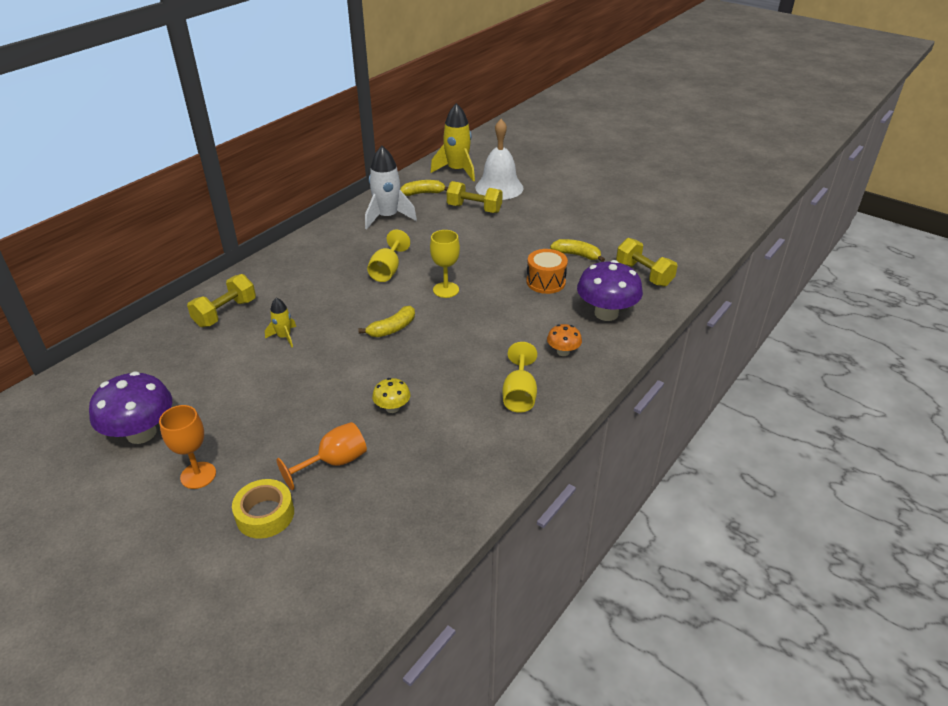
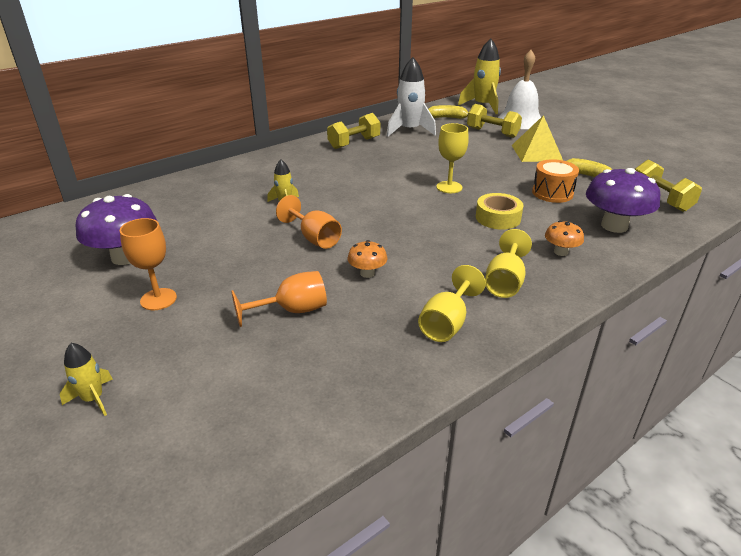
camera: 15 degrees right, 5 degrees down
yellow dumbbell [187,274,256,327] -> yellow dumbbell moved to [327,113,380,149]
yellow tape [232,479,294,539] -> yellow tape moved to [476,193,524,230]
yellow banana [358,306,415,337] -> none
yellow goblet [367,229,410,282] -> yellow goblet moved to [418,265,486,342]
yellow mushroom [372,378,410,413] -> orange mushroom [348,240,387,278]
none -> yellow rocket [60,343,113,416]
none -> orange goblet [276,195,342,249]
none -> yellow pyramid [512,115,563,162]

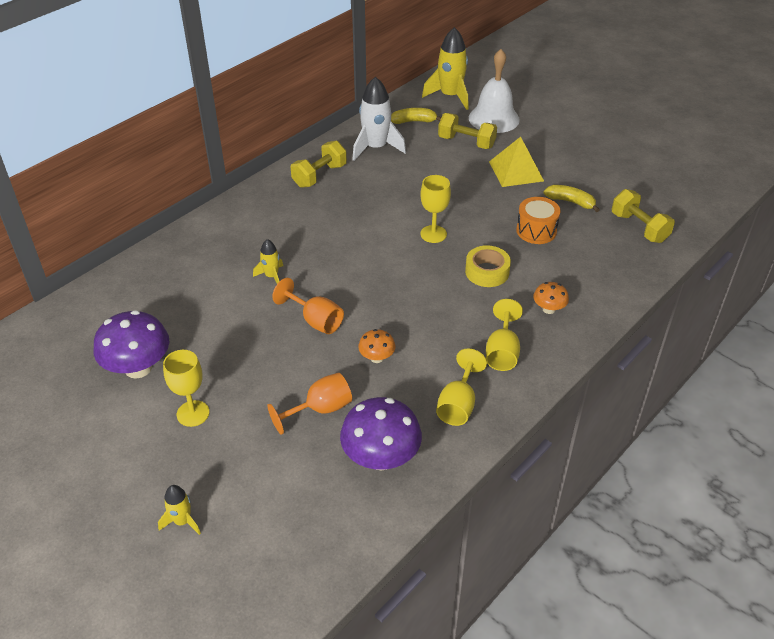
camera: 10 degrees left, 10 degrees up
orange goblet [120,218,177,310] -> yellow goblet [163,350,209,427]
purple mushroom [586,168,660,233] -> purple mushroom moved to [340,397,422,470]

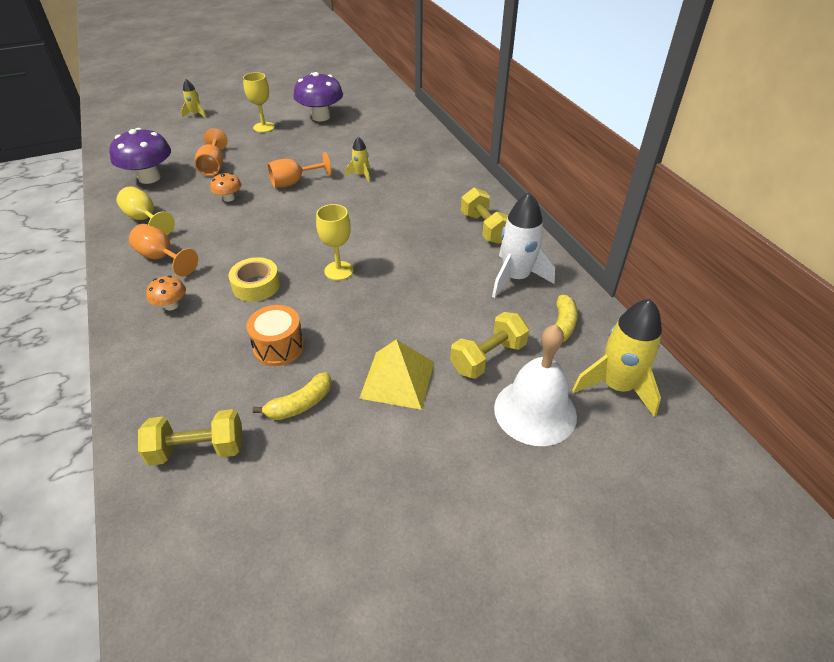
camera: 115 degrees right, 0 degrees up
yellow goblet [486,299,523,371] -> orange goblet [129,224,198,276]

